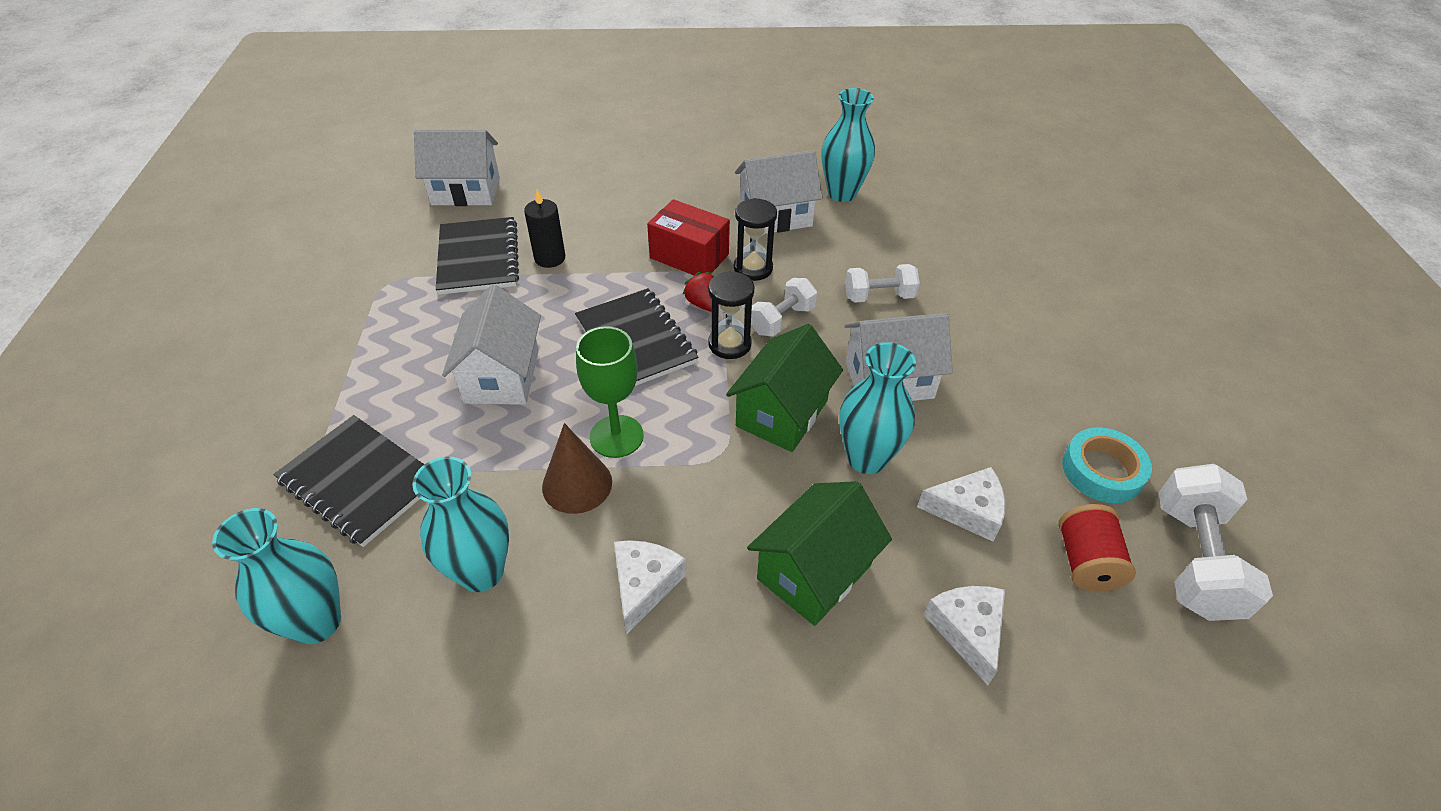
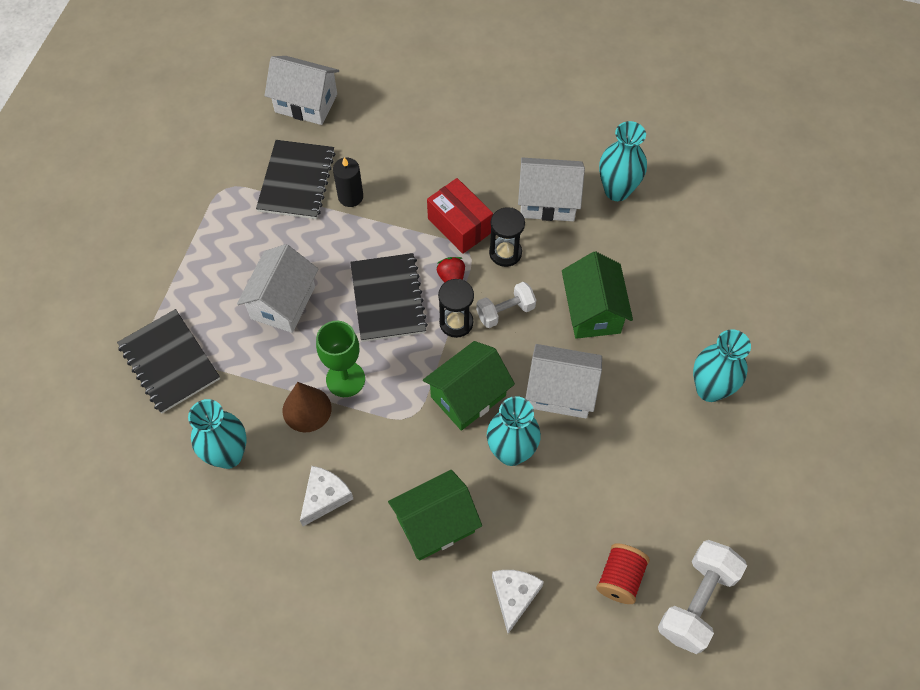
camera: 20 degrees right, 15 degrees up
turquoise vase [212,508,341,644] -> turquoise vase moved to [693,329,751,402]
white dumbbell [845,264,920,303] -> green house [562,251,633,339]
white cheese [917,467,1005,542] -> none
turquoise tape [1062,428,1152,503] -> none

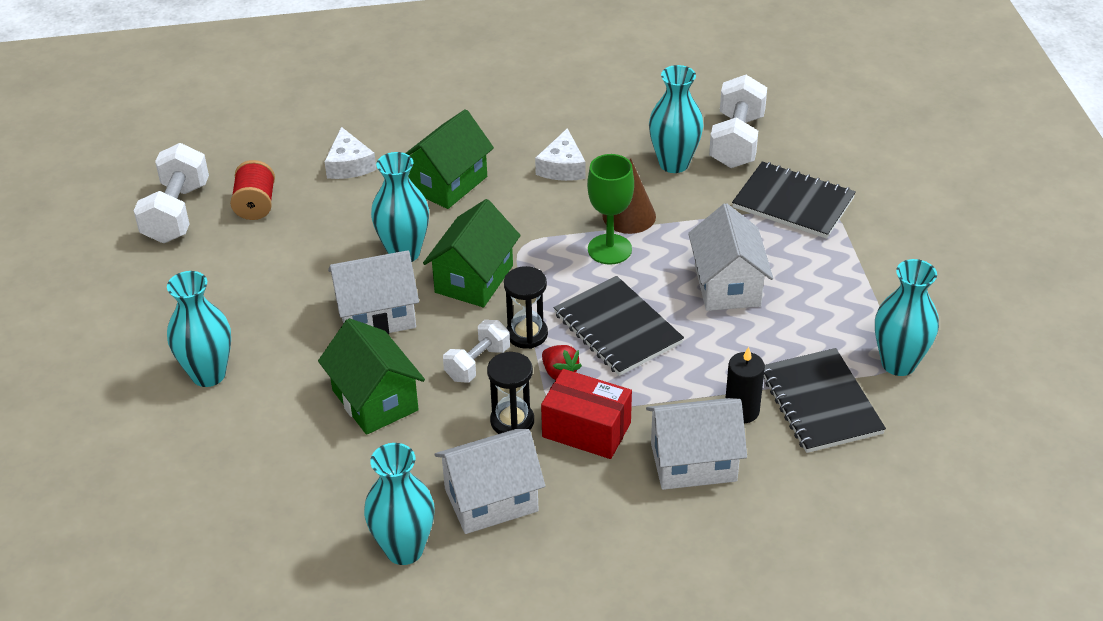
camera: 155 degrees right, 20 degrees down
white house [264,56,339,125] -> white house moved to [646,398,747,490]
none -> white dumbbell [709,75,767,168]
none -> turquoise vase [875,259,939,376]

